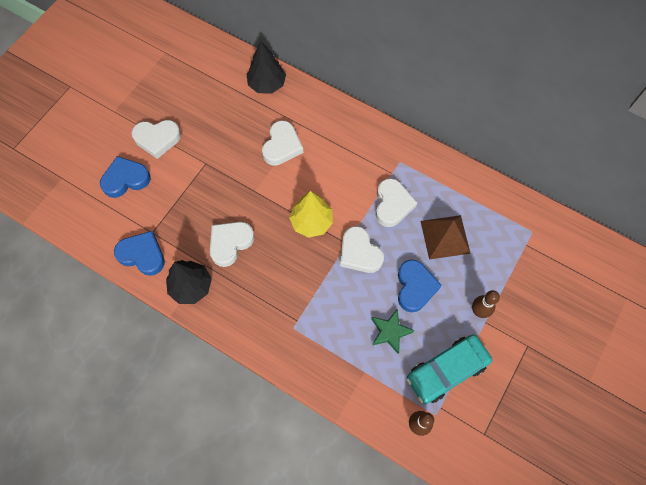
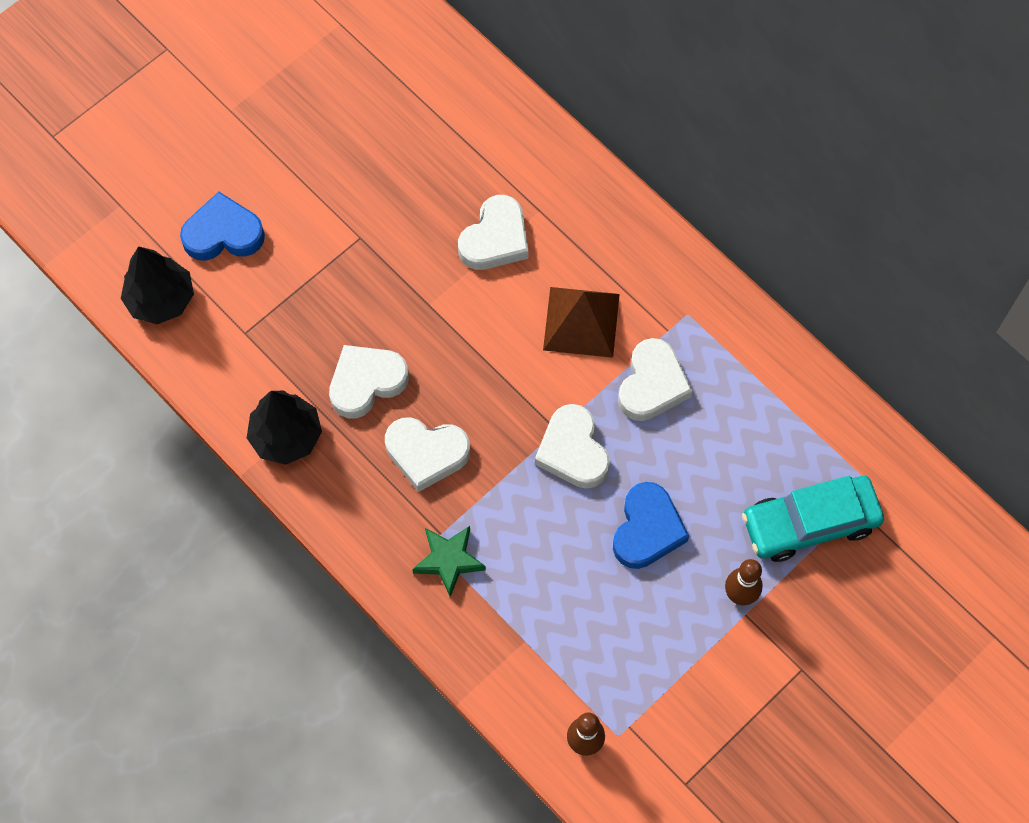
camera: 15 degrees right, 0 degrees up
blue heart [114,231,165,276] -> none
white heart [131,120,181,159] -> white heart moved to [385,417,470,492]
black tree [246,42,286,94] -> black tree moved to [121,246,194,324]
yellow tree [289,191,333,238] -> none
green star [371,309,414,354] -> green star moved to [412,526,486,597]
turquoise car [407,334,492,404] -> turquoise car moved to [742,476,884,562]
brown pyramid [421,215,471,260] -> brown pyramid moved to [543,287,619,358]

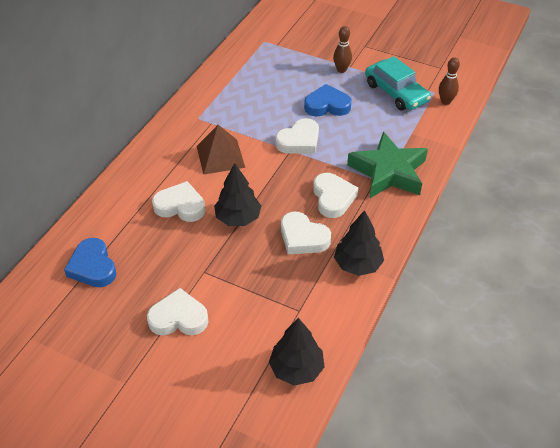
camera: 110 degrees left, 20 degrees down
blue heart [180,192,265,261] -> blue heart moved to [64,238,116,287]
green star [412,526,486,597] -> green star [347,132,428,198], size x1.90
white heart [618,338,692,421] -> white heart moved to [147,288,209,335]
turquoise car [742,476,884,562] -> turquoise car moved to [365,56,431,110]
none -> black tree [214,163,261,226]

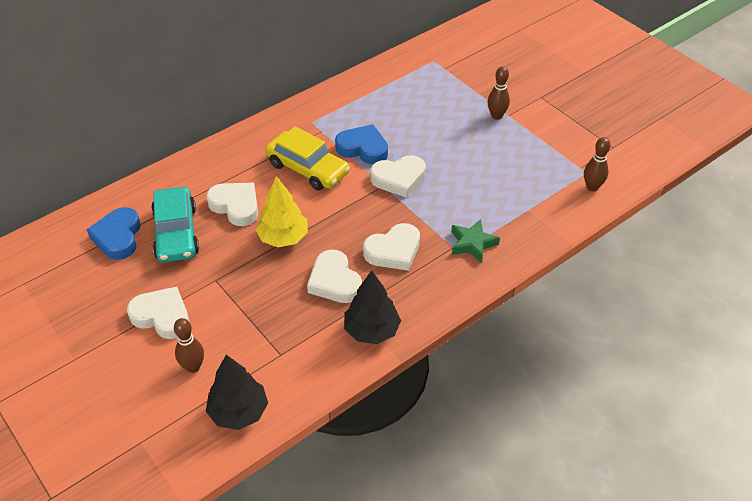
camera: 25 degrees right, 0 degrees up
brown pyramid [197,125,245,175] -> yellow car [265,126,350,191]
black tree [214,163,261,226] -> yellow tree [255,176,308,247]
blue heart [304,84,352,117] -> blue heart moved to [335,124,388,165]
white heart [313,173,358,218] -> white heart turned 45 degrees clockwise [363,223,420,271]
green star [347,132,428,198] -> green star [451,219,500,263], size x0.53
turquoise car [365,56,431,110] -> turquoise car moved to [151,187,199,262]
none -> brown bowling pin [174,318,204,373]

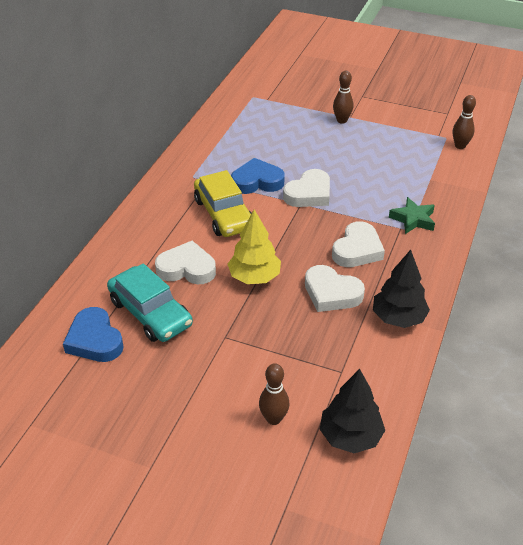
camera: 30 degrees left, 5 degrees down
white heart [127,286,189,339] -> none
yellow car [265,126,350,191] -> yellow car turned 60 degrees clockwise [194,170,252,237]

